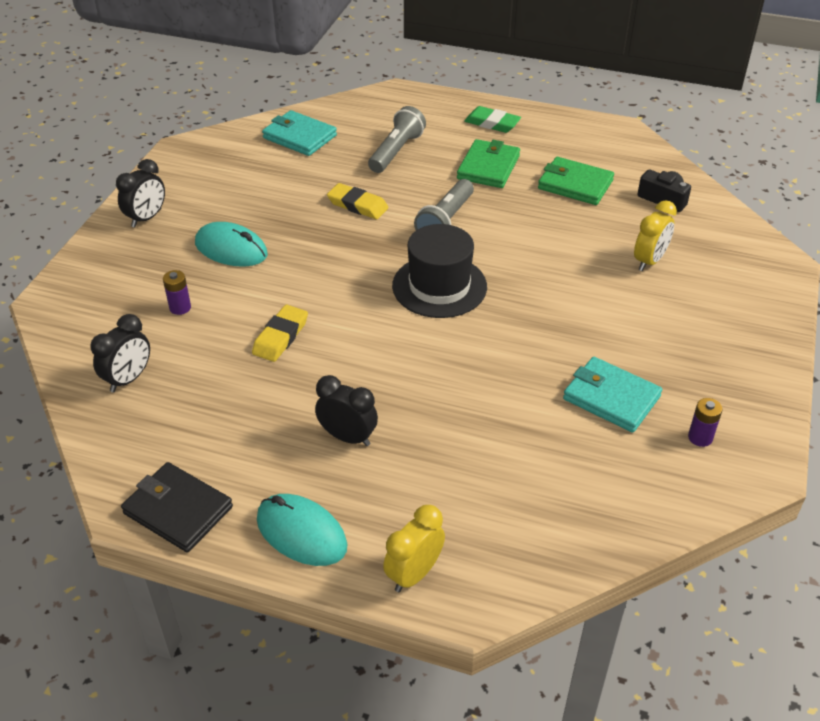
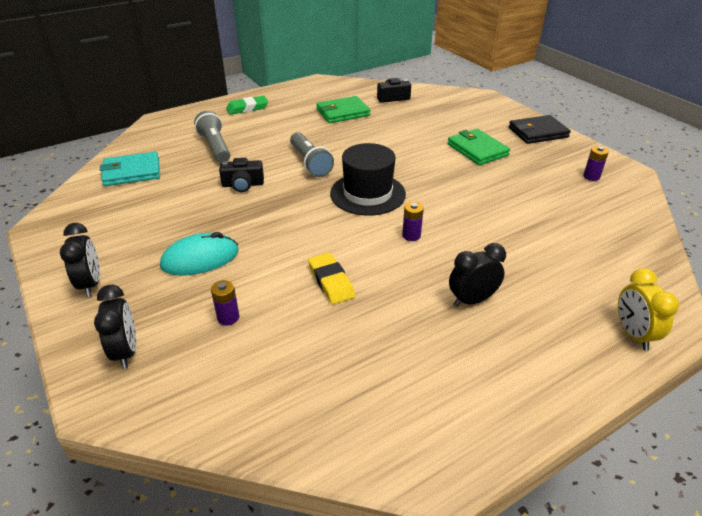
camera: 50 degrees left, 5 degrees down
black clock [91,314,150,393] -> black clock moved to [94,285,136,369]
black wallet [121,462,233,552] -> black wallet moved to [509,115,571,144]
turquoise mouse [257,494,347,566] -> none
yellow eraser [327,183,389,219] -> black camera [219,158,264,192]
green wallet [457,139,520,188] -> green wallet moved to [447,129,510,165]
turquoise wallet [563,357,662,433] -> none
yellow clock [634,200,677,271] -> none
none -> purple battery [402,202,424,241]

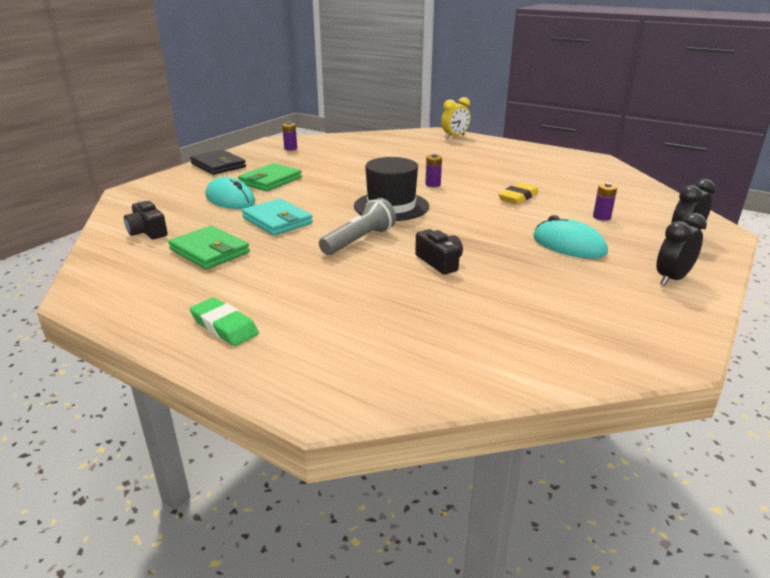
camera: 115 degrees left, 10 degrees down
turquoise wallet [100,152,160,186] -> turquoise wallet moved to [242,199,313,235]
grey flashlight [194,111,230,163] -> none
black clock [449,243,506,307] -> none
none -> turquoise mouse [206,177,255,209]

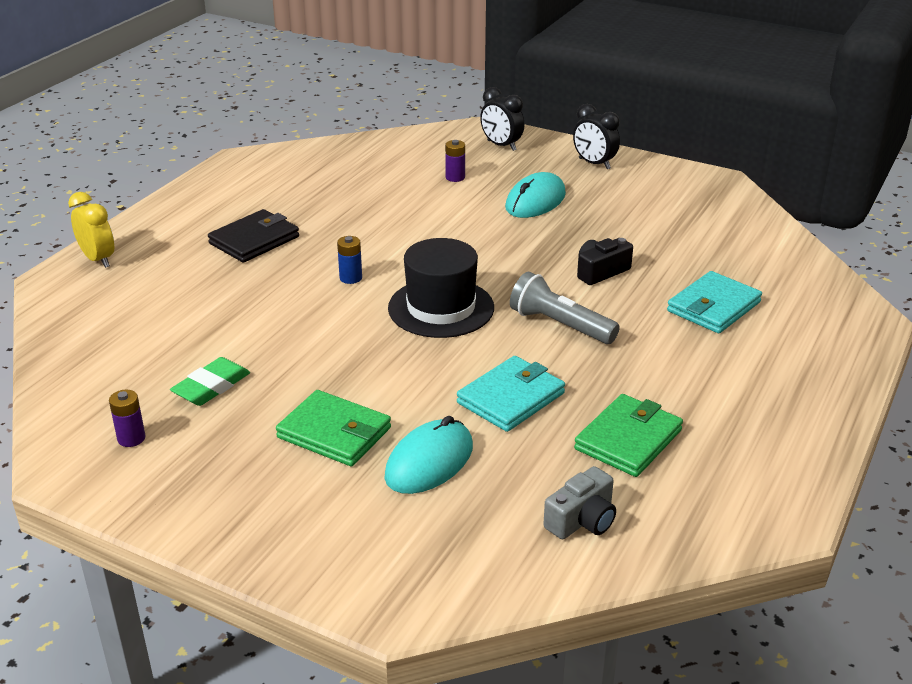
camera: 95 degrees left, 5 degrees up
black camera [124,200,168,239] -> grey camera [543,466,616,539]
black wallet [190,150,246,175] -> black wallet moved to [208,209,299,263]
green eraser [190,297,259,346] -> green eraser moved to [170,357,250,406]
purple battery [425,154,442,187] -> blue battery [337,236,362,284]
yellow eraser [498,183,539,204] -> none
none -> turquoise wallet [667,271,762,333]

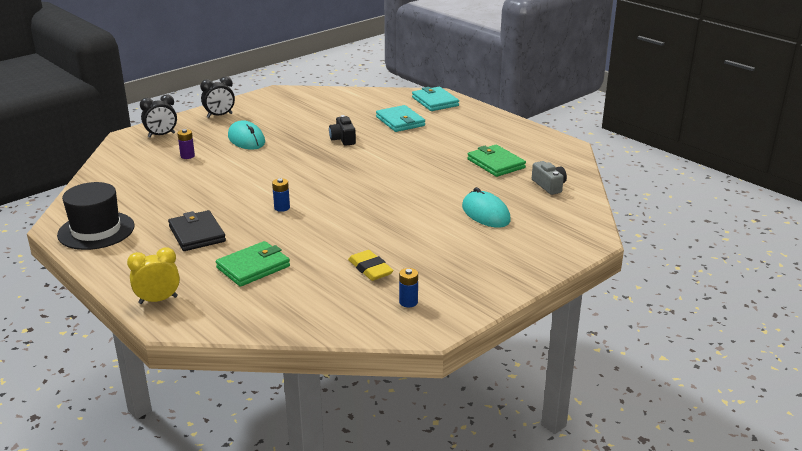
camera: 70 degrees left, 5 degrees down
purple battery [109,390,145,447] -> blue battery [399,268,418,307]
green eraser [170,357,250,406] -> yellow eraser [348,250,394,281]
green wallet [276,390,391,466] -> green wallet moved to [216,241,290,287]
black hat [388,238,494,338] -> black hat moved to [57,182,135,250]
turquoise wallet [457,356,565,432] -> turquoise wallet moved to [412,87,459,111]
grey flashlight [510,272,620,344] -> none

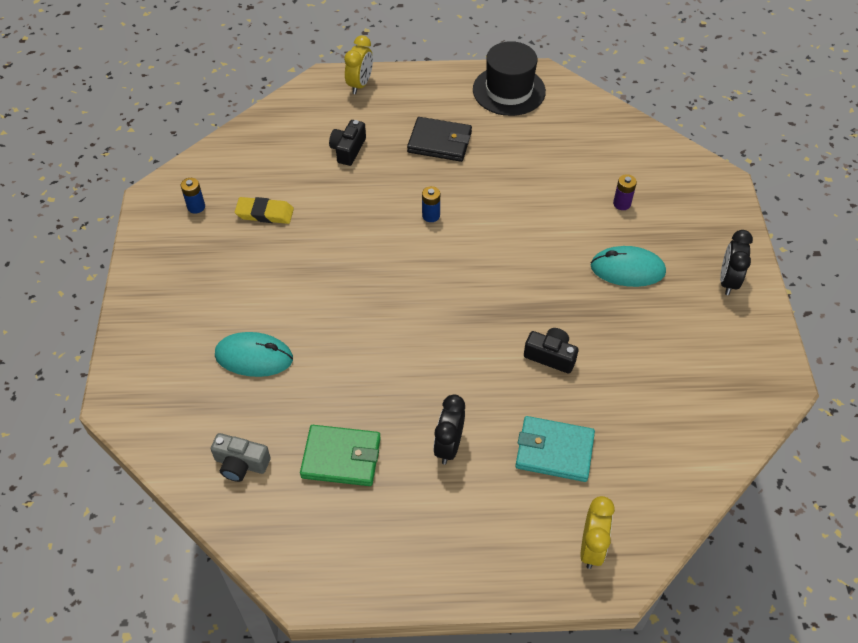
camera: 130 degrees right, 25 degrees up
black clock [140,94,177,138] -> black clock moved to [433,395,465,465]
green wallet [216,241,290,287] -> black camera [329,120,366,166]
turquoise wallet [412,87,459,111] -> yellow clock [580,496,615,569]

